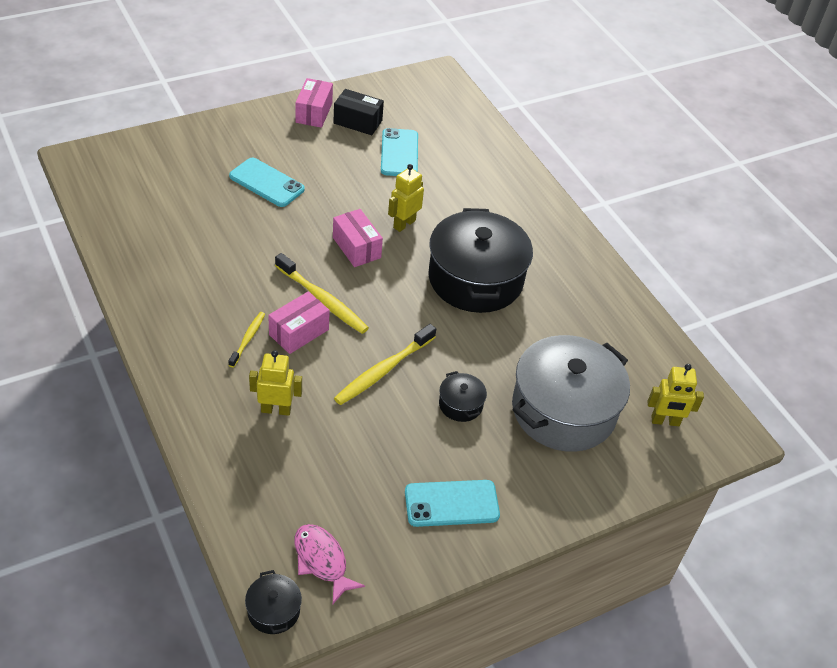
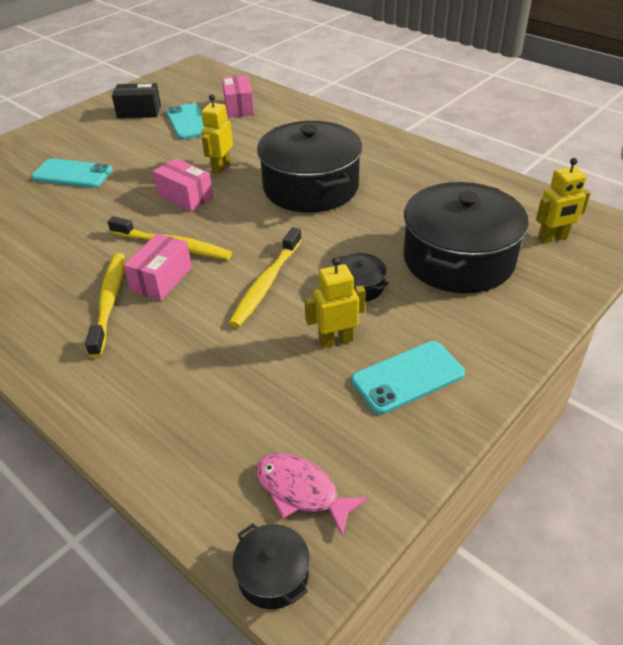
camera: 15 degrees left, 5 degrees down
yellow toothbrush [228,312,265,367] -> yellow toothbrush [85,253,125,358], size x1.74
yellow robot [249,350,302,416] -> yellow robot moved to [305,257,366,348]
pink box [295,78,333,128] -> pink box moved to [222,75,254,118]
grey pot [512,335,630,452] -> black pot [403,182,529,293]

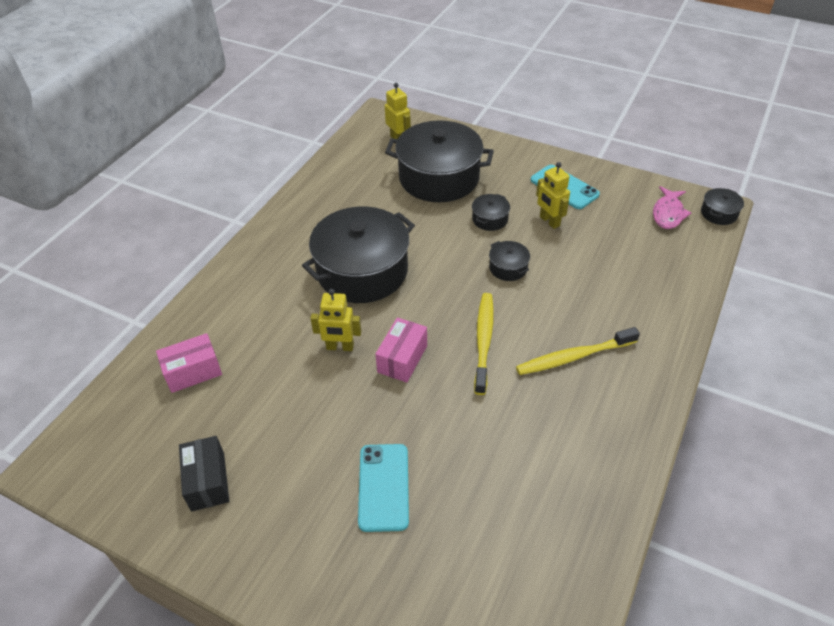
camera: 105 degrees left, 5 degrees up
pink box [124,234,192,301] -> none
turquoise phone [165,103,204,140] -> none
yellow toothbrush [229,227,302,328] -> black pot [489,241,530,281]

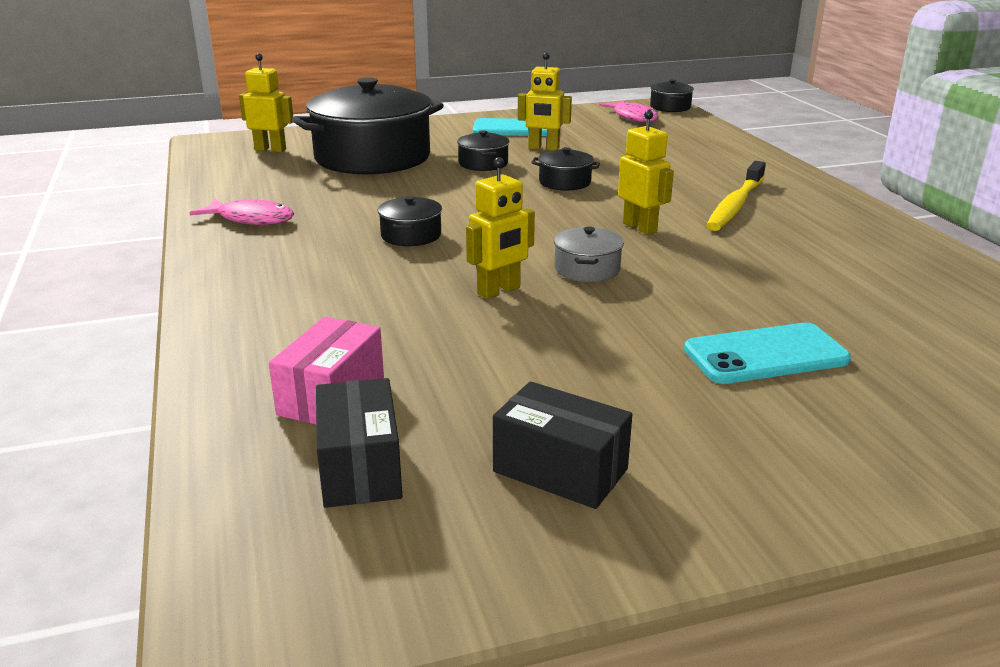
camera: 45 degrees left, 20 degrees down
black pot [302,206,415,303] -> black pot [378,196,442,246], size x0.42
turquoise phone [358,444,409,532] -> turquoise phone turned 60 degrees counterclockwise [684,323,851,384]
pink box [375,318,427,383] -> grey pot [554,227,624,282]
yellow toothbrush [474,293,494,395] -> yellow robot [618,110,674,235]
none -> pink fish [190,198,294,225]
none -> black box [316,378,402,508]

